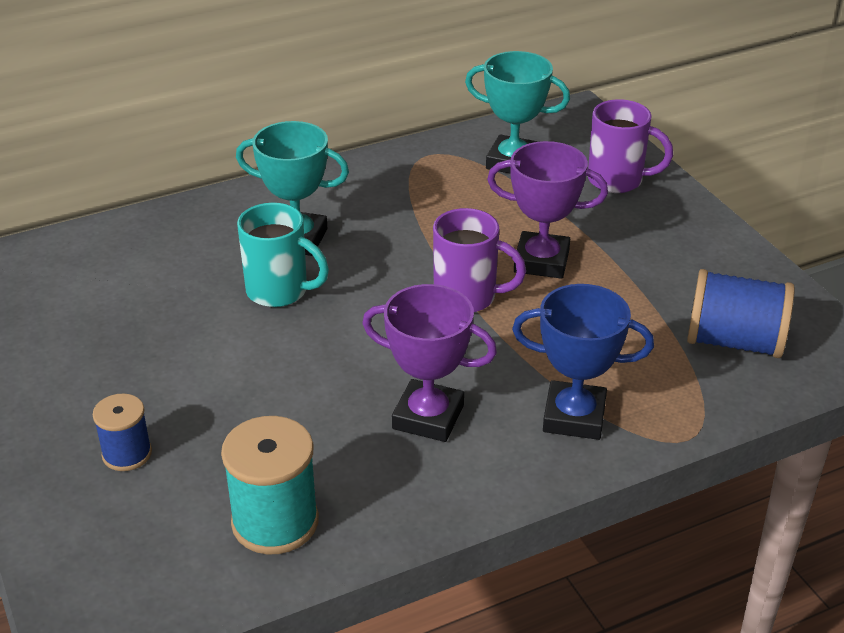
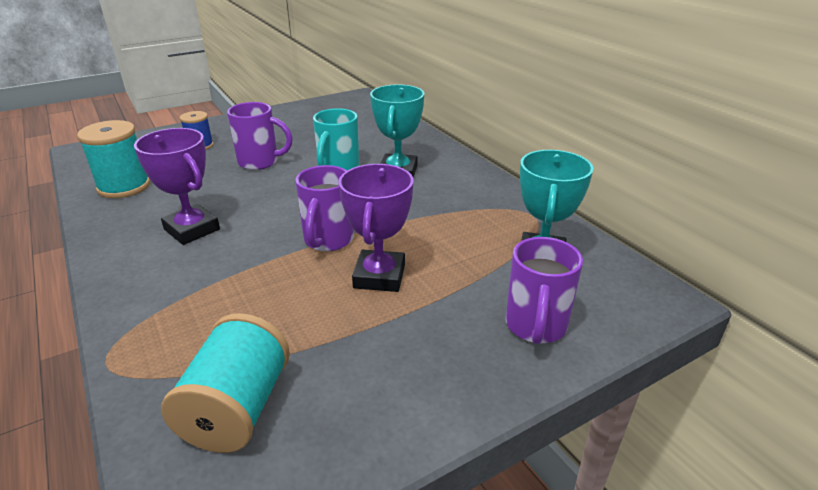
camera: 85 degrees right, 5 degrees down
purple trophy [362,284,497,442] -> purple trophy turned 60 degrees counterclockwise [134,128,220,245]
blue trophy [512,284,654,440] -> none
blue spool [687,269,795,358] -> turquoise spool [161,313,290,453]
none -> purple mug [227,102,293,170]

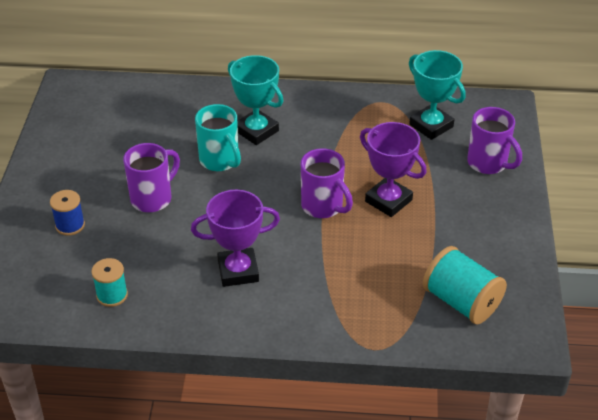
camera: 55 degrees left, 10 degrees up
turquoise spool [77,120,150,198] -> turquoise spool [91,258,128,307], size x0.60

